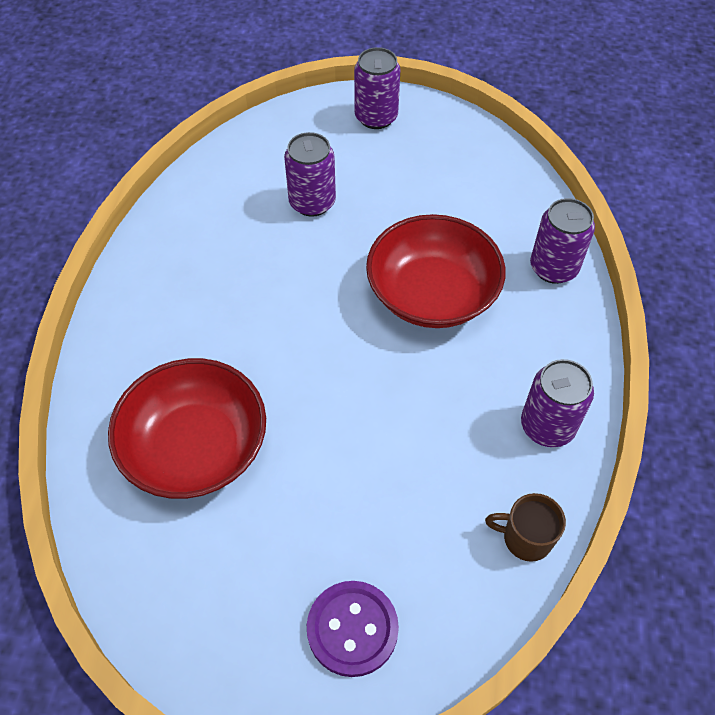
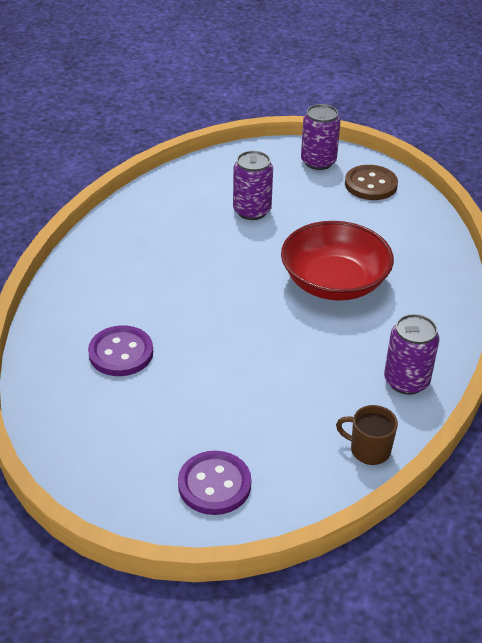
camera: 10 degrees right, 15 degrees down
red bowl [108,358,266,499] -> purple button [88,325,153,376]
purple can [530,198,595,284] -> none
none -> brown button [345,165,398,200]

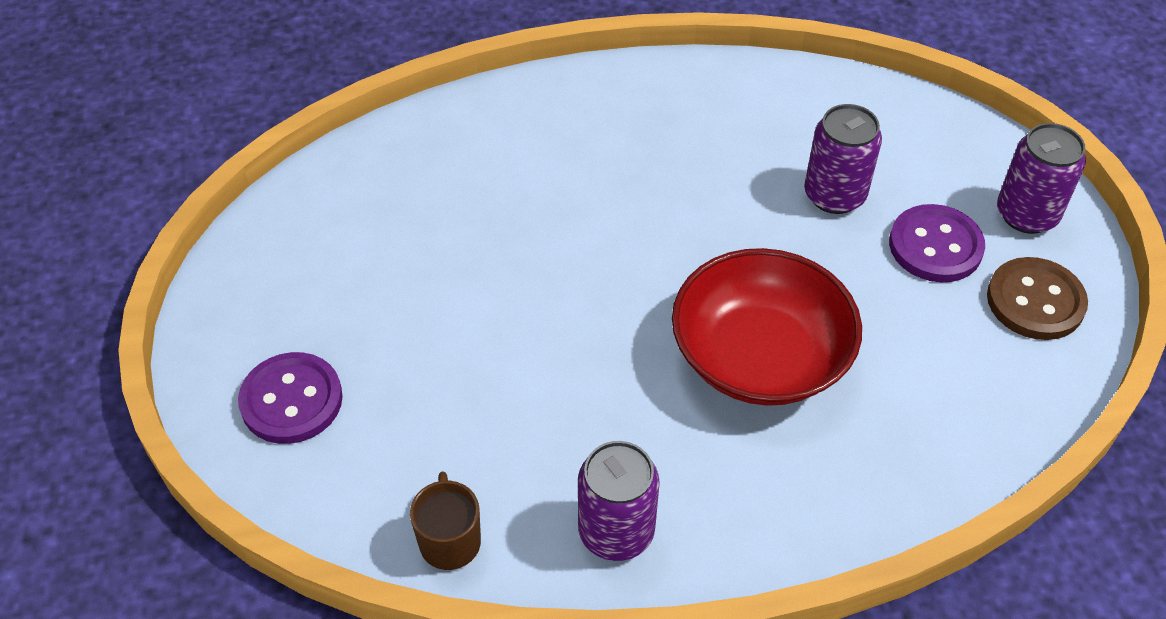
camera: 60 degrees right, 10 degrees up
purple button [88,325,153,376] -> purple button moved to [889,204,985,282]

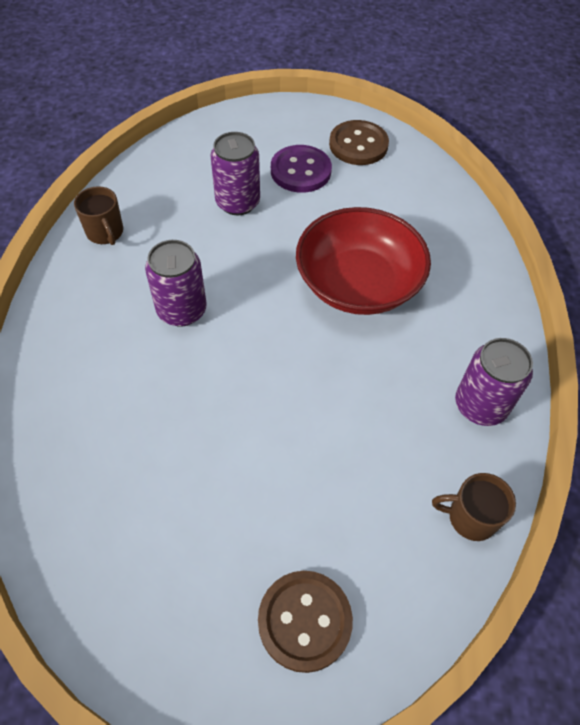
camera: 75 degrees left, 5 degrees up
purple button [238,352,343,444] -> brown button [258,571,353,673]
purple can [997,123,1086,234] -> purple can moved to [145,240,207,326]
none -> brown mug [74,186,123,245]

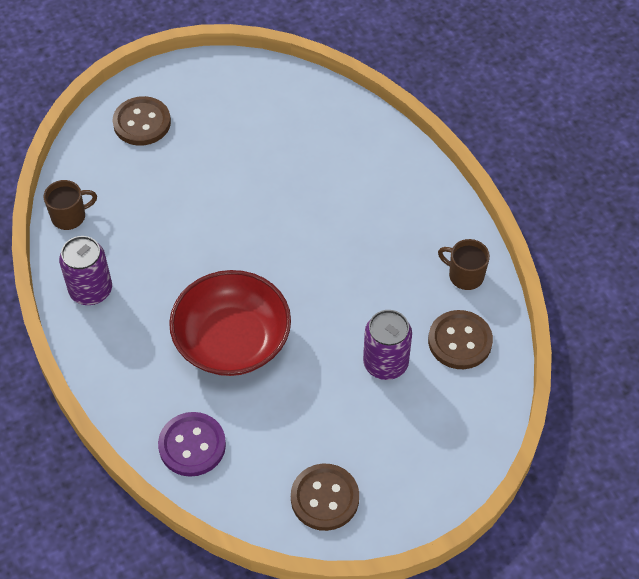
camera: 150 degrees right, 0 degrees up
purple can [145,240,207,326] -> none
purple button [271,145,332,193] -> purple button moved to [158,412,226,477]
none -> brown button [428,310,493,369]

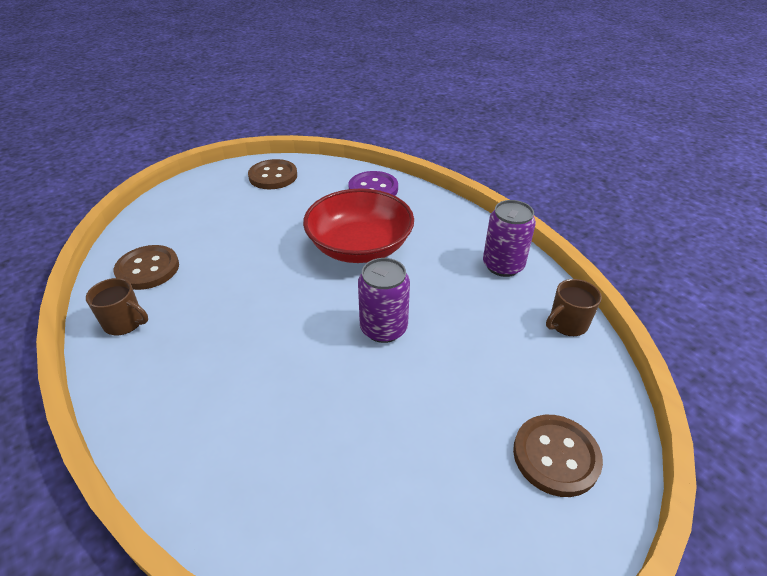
camera: 170 degrees right, 15 degrees down
purple can [363,310,412,380] -> purple can moved to [358,258,410,343]

